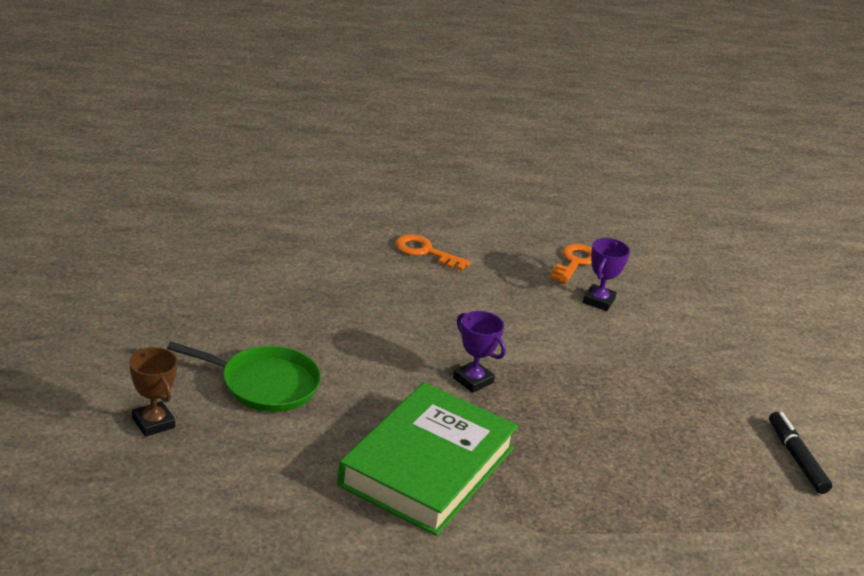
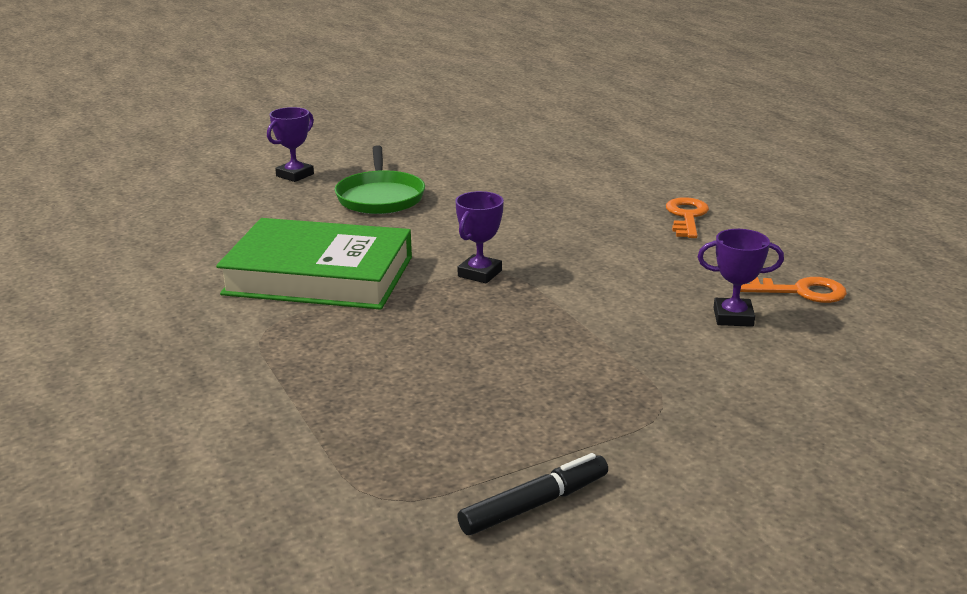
camera: 75 degrees right, 5 degrees down
brown trophy [129,347,178,437] -> purple trophy [267,107,314,182]

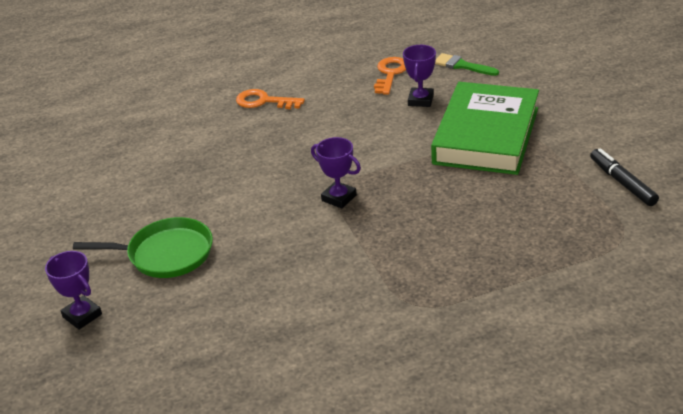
camera: 80 degrees left, 10 degrees up
green book [216,218,412,310] -> green book moved to [431,82,539,175]
none -> green brush [435,53,499,76]

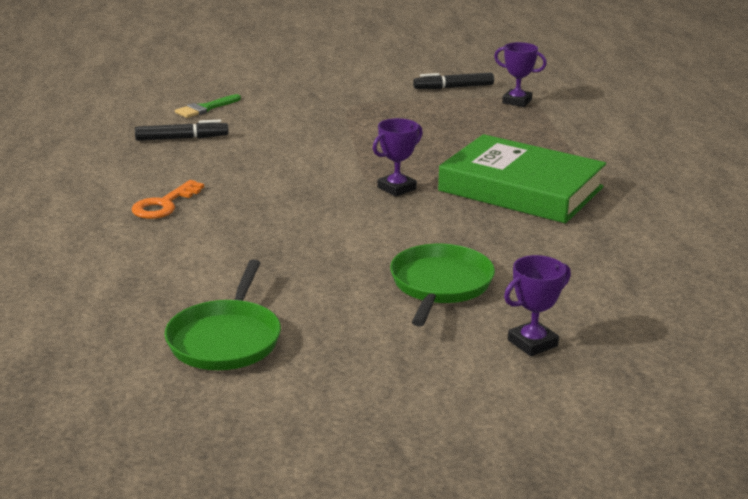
camera: 80 degrees left, 10 degrees down
orange key [374,57,406,95] -> black marker [135,120,229,141]
purple trophy [403,45,436,107] -> purple trophy moved to [494,42,547,107]
green book [431,82,539,175] -> green book moved to [438,134,606,223]
none -> green pan [165,259,281,370]

